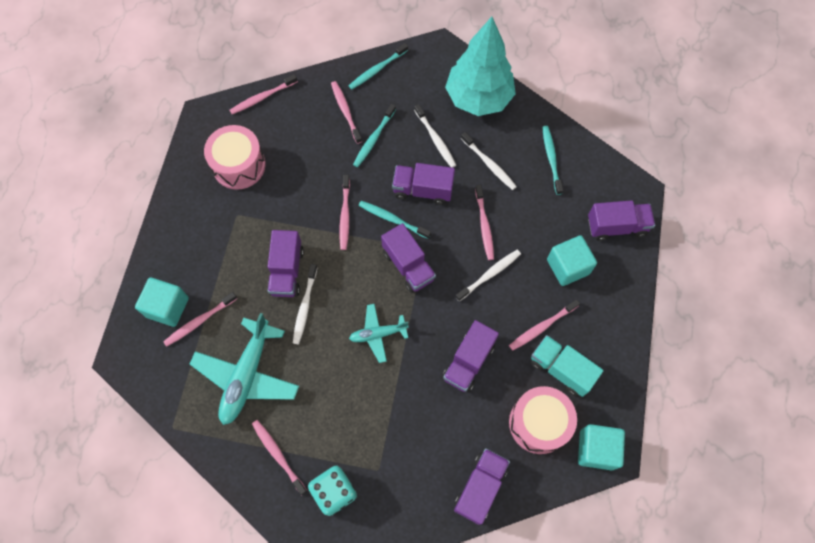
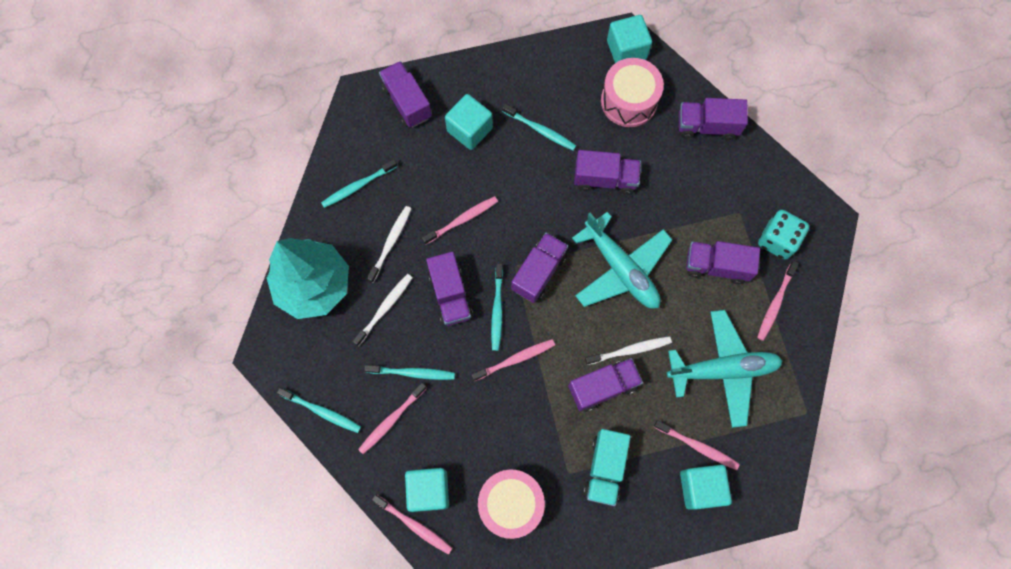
camera: 115 degrees left, 5 degrees up
turquoise plane [349,304,409,363] -> turquoise plane [572,212,672,309], size x1.80
white toothbrush [455,250,521,301] -> none
pink toothbrush [509,299,580,351] -> turquoise toothbrush [502,104,576,150]
turquoise truck [531,335,603,397] -> turquoise truck moved to [583,429,631,506]
none -> turquoise cube [405,468,449,512]
none -> purple truck [686,241,760,284]

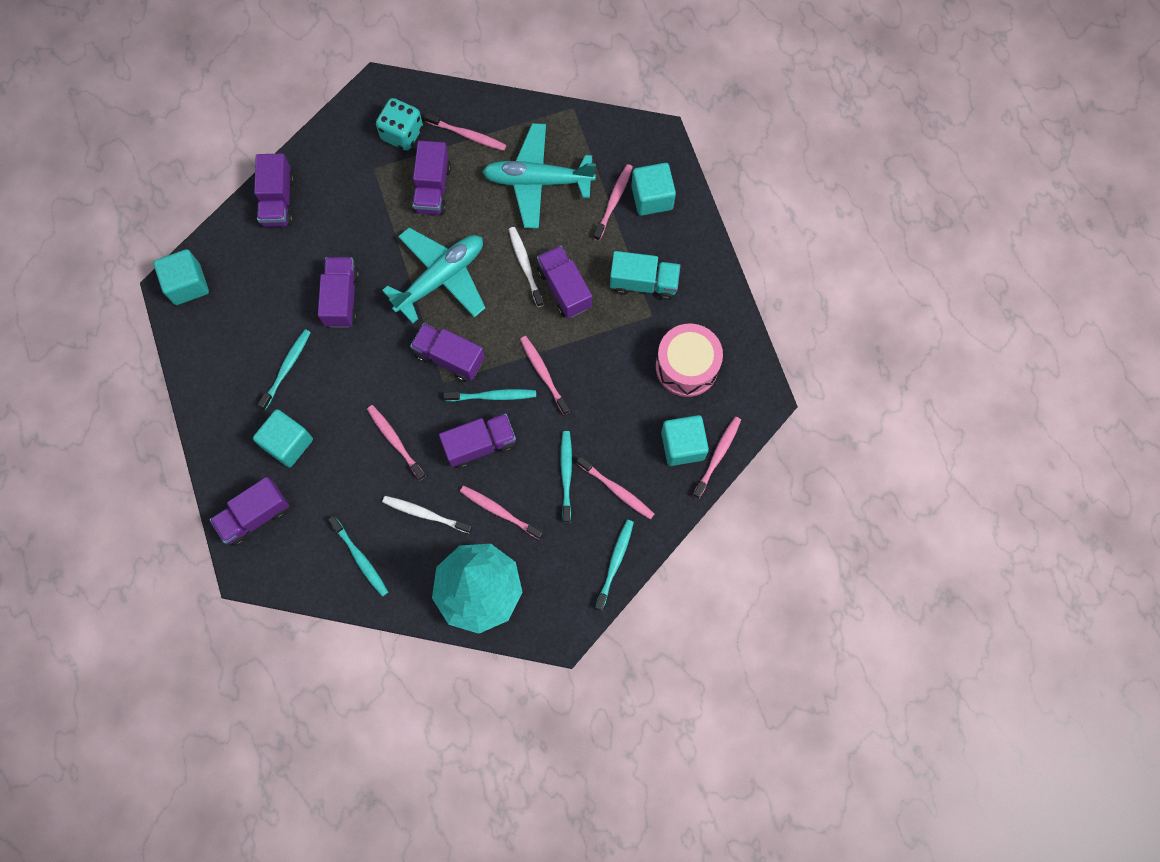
camera: 95 degrees left, 0 degrees up
white toothbrush [352,274,413,346] -> pink toothbrush [460,486,543,539]
pink drum [601,58,664,127] -> none
turquoise plane [667,310,783,428] -> turquoise plane turned 75 degrees counterclockwise [482,123,596,229]

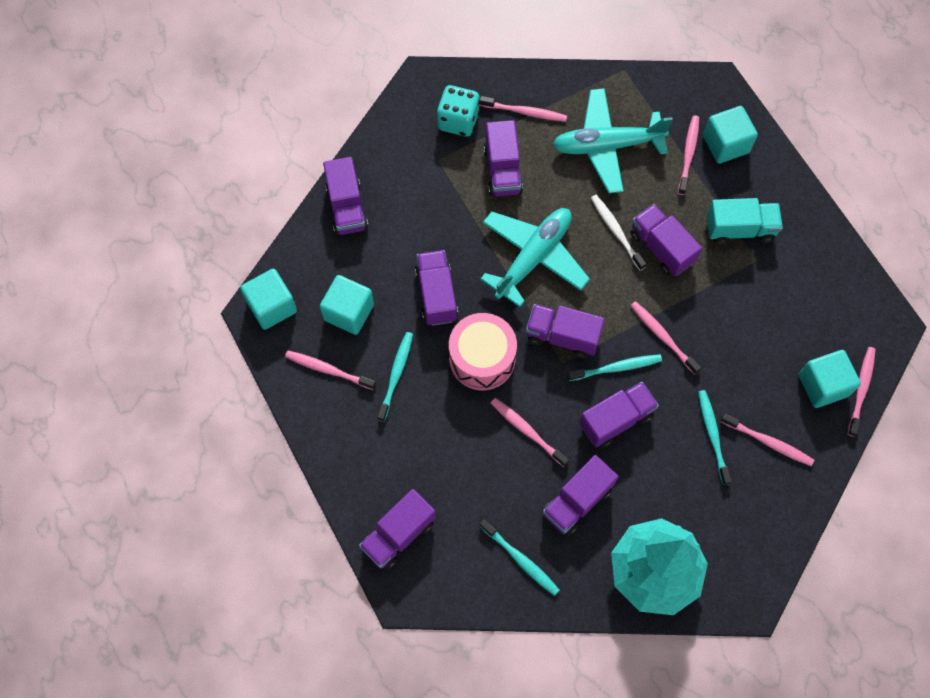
camera: 10 degrees left, 5 degrees down
turquoise cube [253,409,313,468] -> turquoise cube moved to [320,275,374,335]
white toothbrush [382,496,472,534] -> purple truck [542,455,619,536]
pink toothbrush [460,486,543,539] -> pink toothbrush moved to [285,350,376,390]
turquoise toothbrush [595,520,634,611] -> none
pink drum [656,324,723,397] -> pink drum moved to [449,313,517,390]

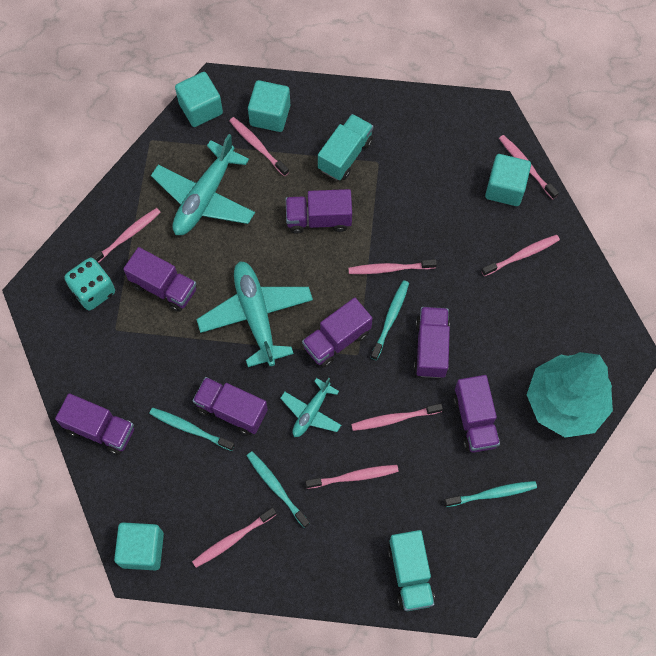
camera: 55 degrees left, 0 degrees up
turquoise cube [320,275,374,335] -> turquoise cube moved to [175,72,223,127]
purple truck [359,489,436,570] -> turquoise truck [388,530,435,611]
pink drum [449,313,517,390] -> turquoise plane [280,378,341,437]
white toothbrush [591,195,646,271] -> none
turquoise toothbrush [698,390,732,485] -> turquoise toothbrush moved to [149,408,235,451]
none -> pink toothbrush [305,465,399,489]

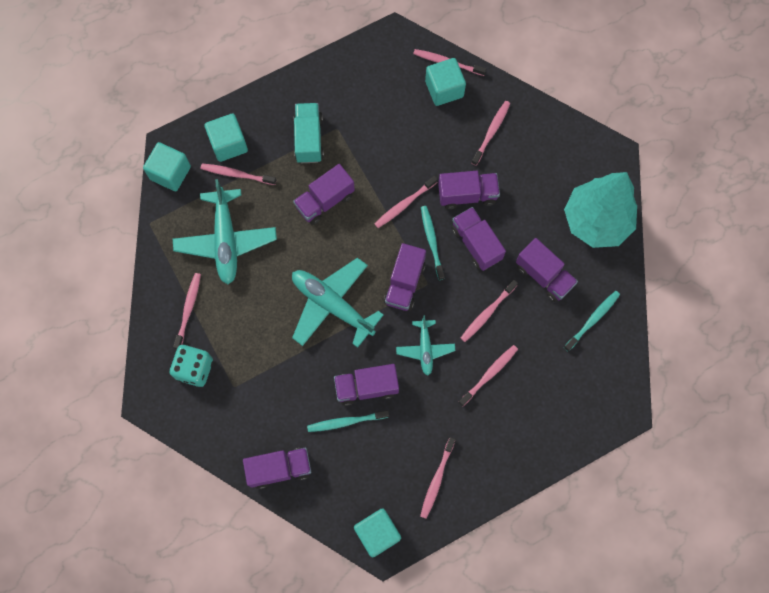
camera: 35 degrees left, 5 degrees up
purple truck [123,247,197,312] -> purple truck moved to [438,171,500,209]
turquoise toothbrush [247,451,310,528] -> none
turquoise truck [388,530,435,611] -> none

